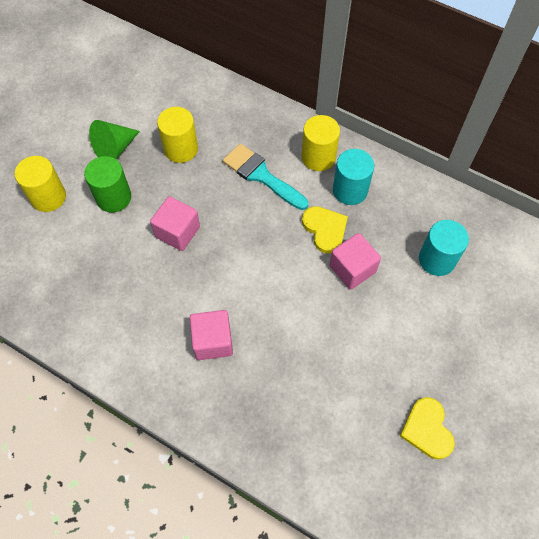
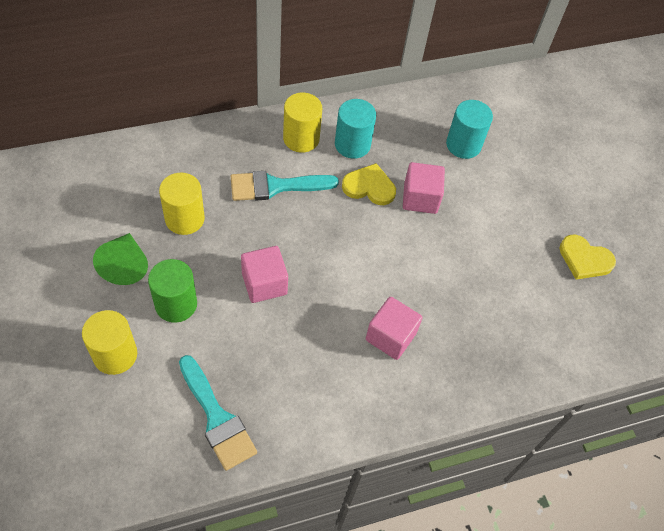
camera: 55 degrees left, 5 degrees down
none -> turquoise brush [179,355,257,471]

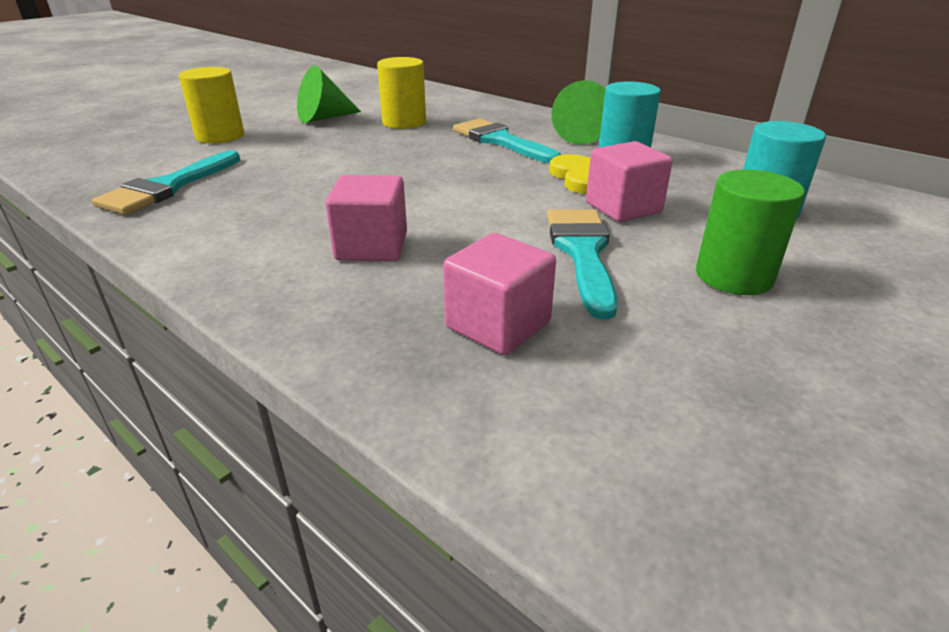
camera: 65 degrees right, 25 degrees down
green cylinder [148,259,197,323] -> green cylinder moved to [696,169,805,295]
pink cube [241,246,288,303] -> pink cube moved to [443,233,556,355]
yellow cylinder [283,93,322,153] -> green cone [551,80,605,145]
yellow heart [559,235,616,280] -> none
none -> turquoise brush [547,209,618,319]

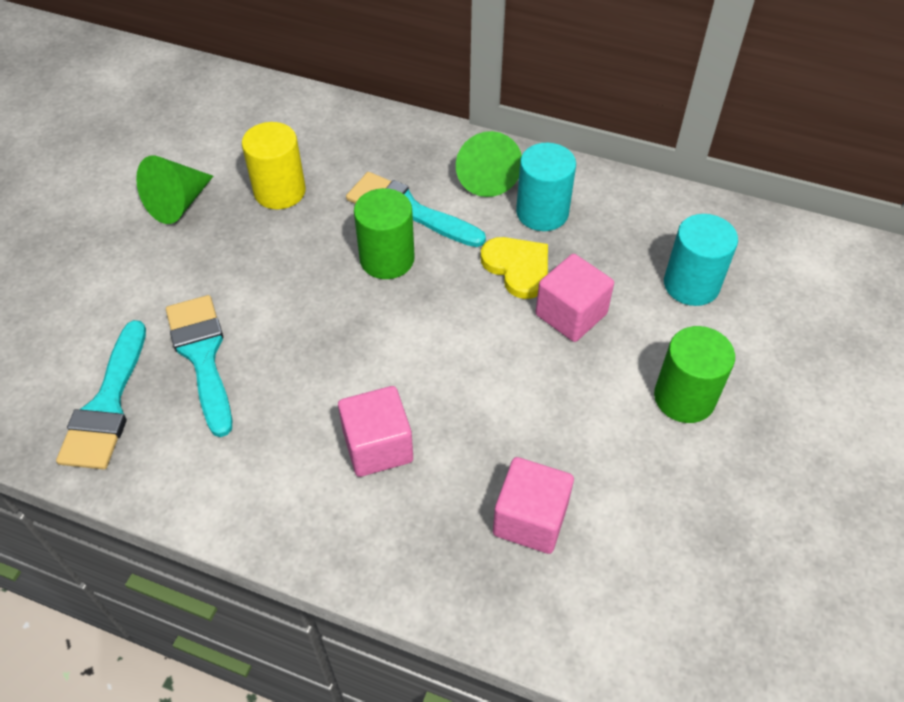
camera: 20 degrees left, 20 degrees up
yellow cylinder [179,67,244,143] -> none
turquoise brush [547,209,618,319] -> turquoise brush moved to [166,295,232,437]
none -> green cylinder [354,188,415,279]

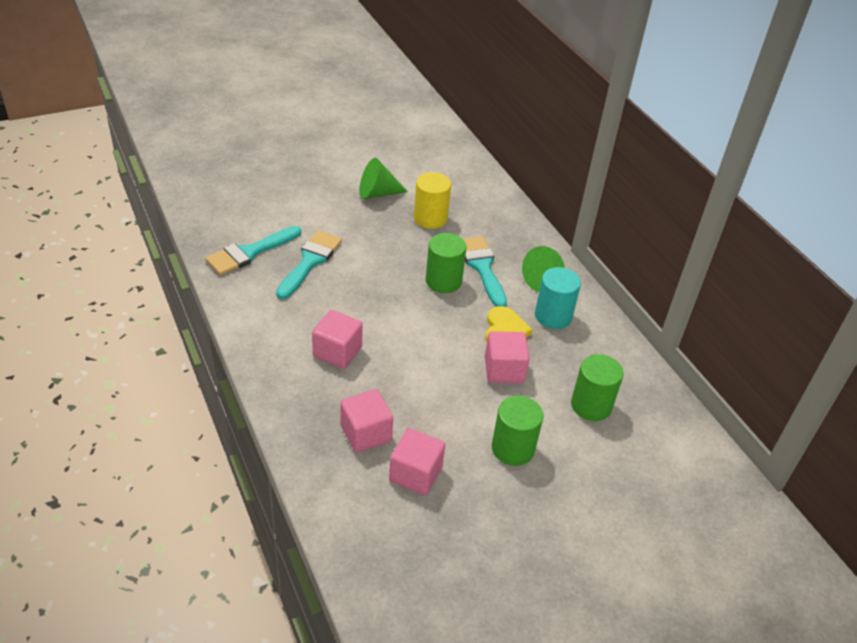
camera: 40 degrees right, 10 degrees down
turquoise cylinder [664,214,738,306] -> green cylinder [571,354,624,421]
none -> pink cube [389,428,445,495]

